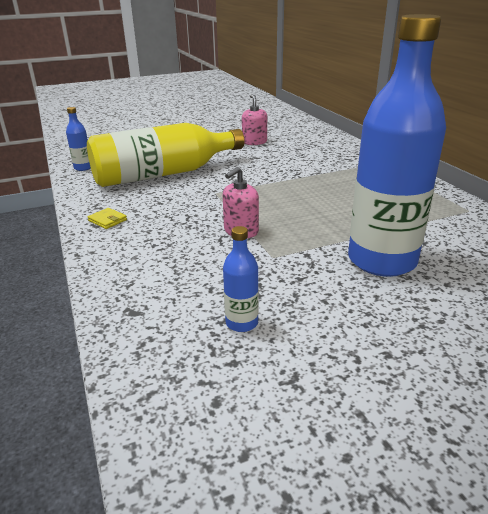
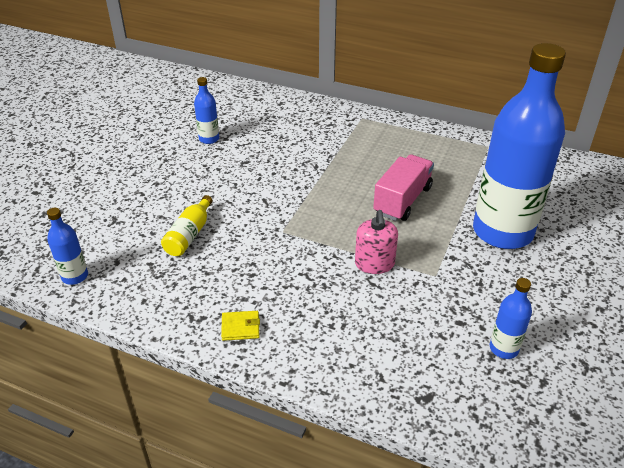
camera: 45 degrees left, 10 degrees up
yellow bottle [87,123,245,187] -> yellow bottle [161,195,213,256], size x0.40
pink soap dispenser [242,94,267,145] -> blue bottle [194,77,220,144]
none -> pink truck [373,154,434,221]

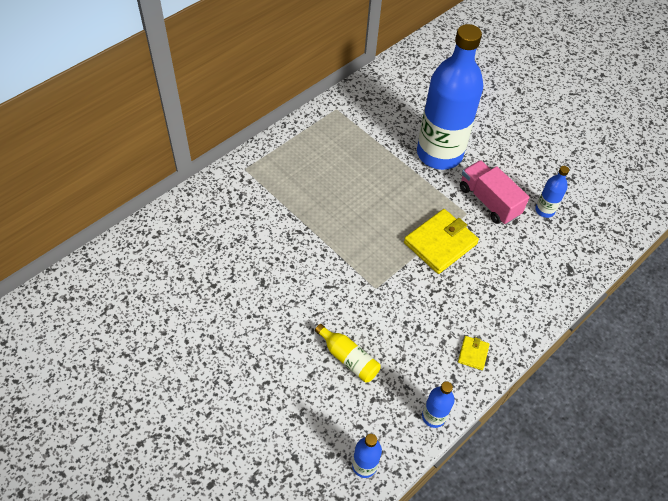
camera: 70 degrees left, 15 degrees up
blue bottle [194,77,220,144] -> blue bottle moved to [422,381,455,428]
pink soap dispenser [355,210,398,274] -> yellow wallet [404,209,479,274]
pink truck [373,154,434,221] -> pink truck moved to [460,160,529,225]

